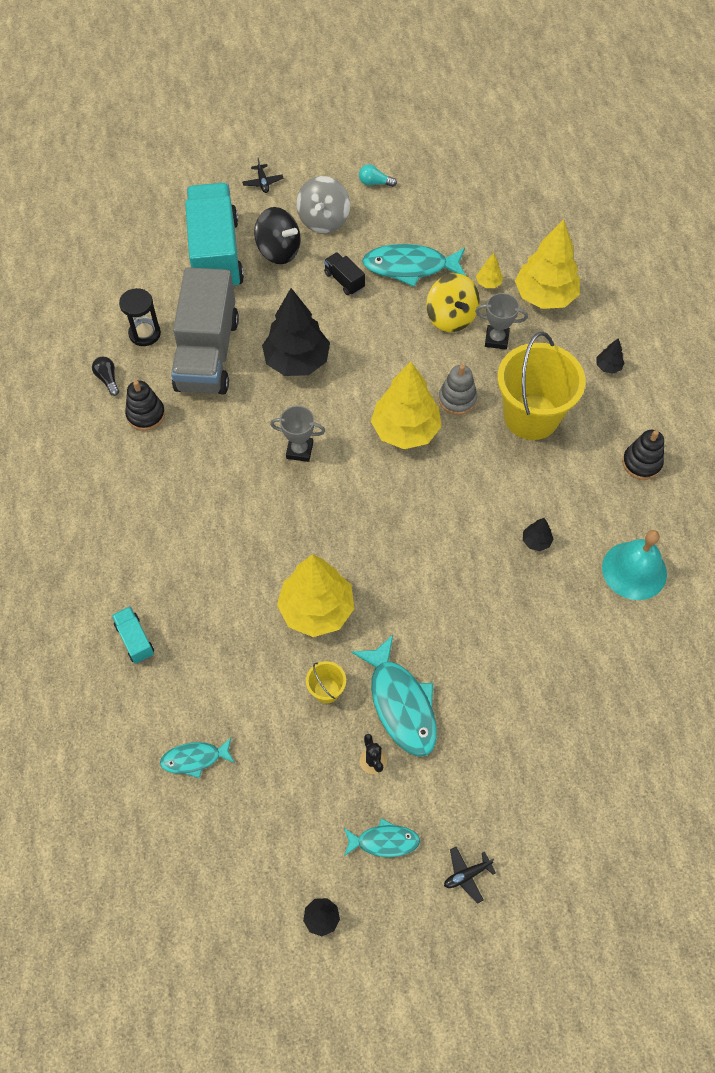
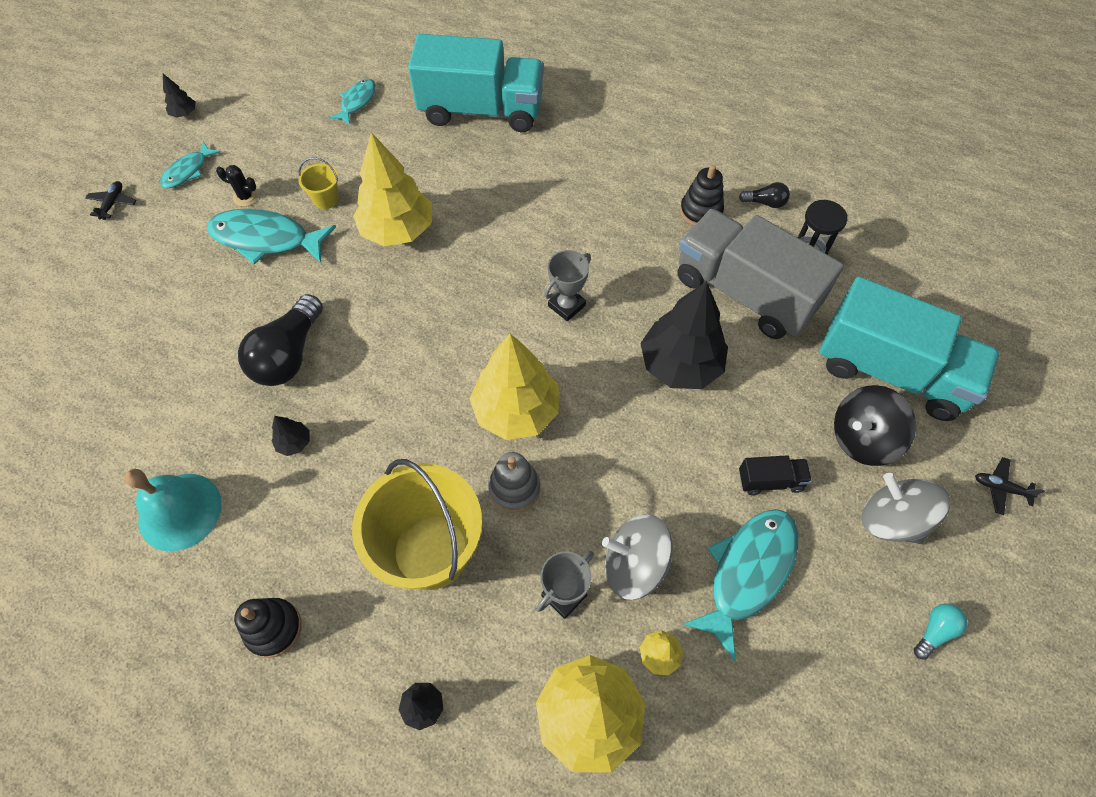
camera: 125 degrees right, 0 degrees up
turquoise truck [112,606,154,664] -> turquoise truck [408,34,544,132], size x2.47
yellow spinning top [426,273,480,332] -> grey spinning top [602,514,673,600]
none -> black light bulb [238,294,323,386]

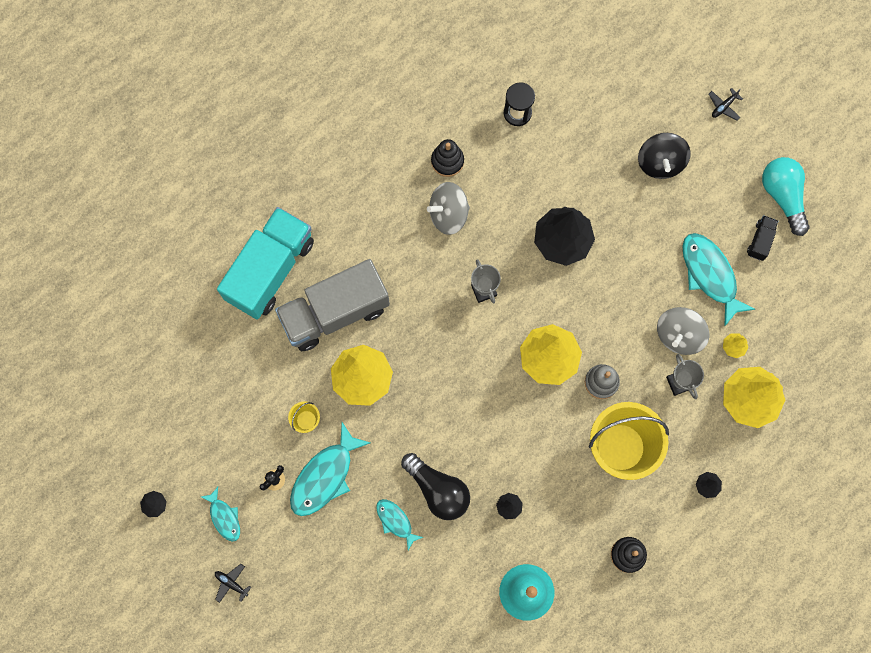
camera: 65 degrees left, 15 degrees up
turquoise fish [329,79,376,125] -> turquoise fish moved to [376,499,424,550]
grey truck [678,209,844,339] -> grey truck moved to [275,259,390,351]
black light bulb [739,182,790,208] -> none
black truck [739,455,812,495] -> black truck moved to [747,215,778,261]
turquoise truck [819,277,1000,421] -> none
grey spinning top [861,473,950,544] -> grey spinning top moved to [427,182,470,235]
turquoise light bulb [914,604,967,660] -> turquoise light bulb [762,157,810,236], size x2.10

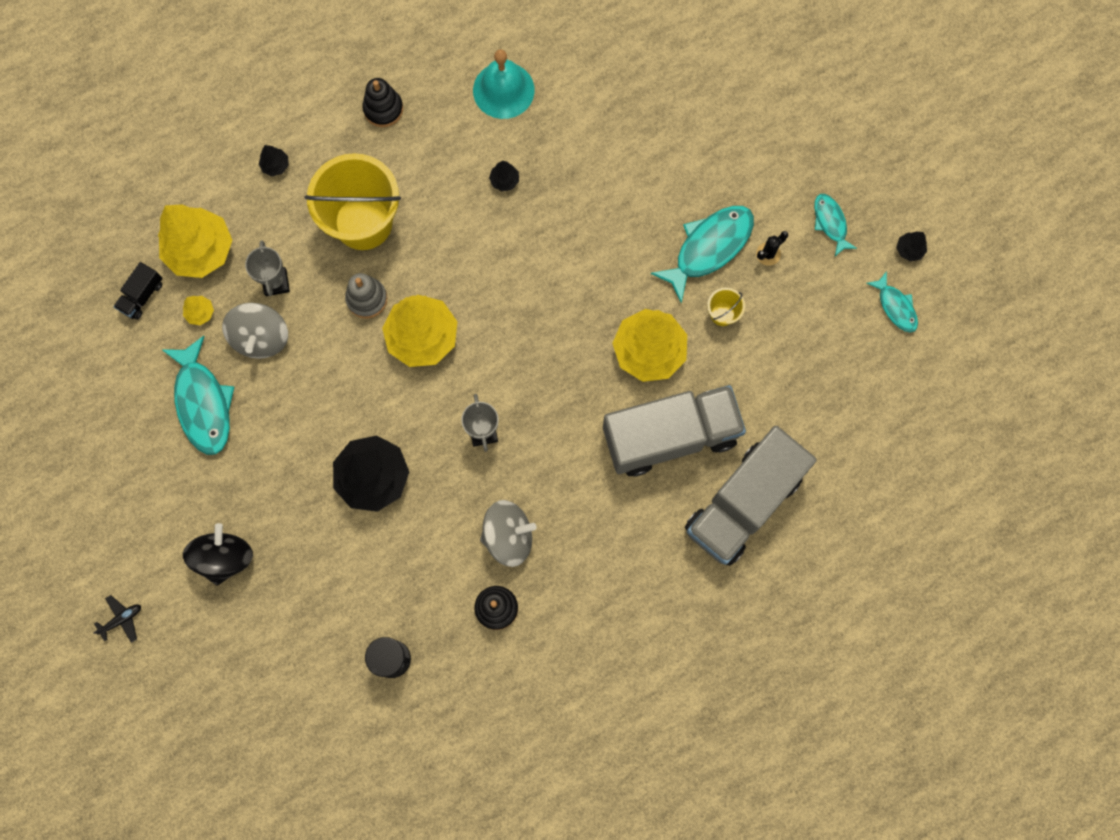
camera: 170 degrees left, 0 degrees up
black plane [215,564,251,603] -> none
turquoise truck [217,207,314,319] -> grey truck [685,426,817,566]
turquoise fish [376,499,424,550] -> turquoise fish moved to [867,271,918,333]
black light bulb [401,453,470,520] -> none
grey spinning top [657,307,709,355] -> grey spinning top turned 135 degrees clockwise [222,303,288,359]
black truck [747,215,778,261] -> black truck moved to [113,262,163,320]
turquoise light bulb [762,157,810,236] -> none

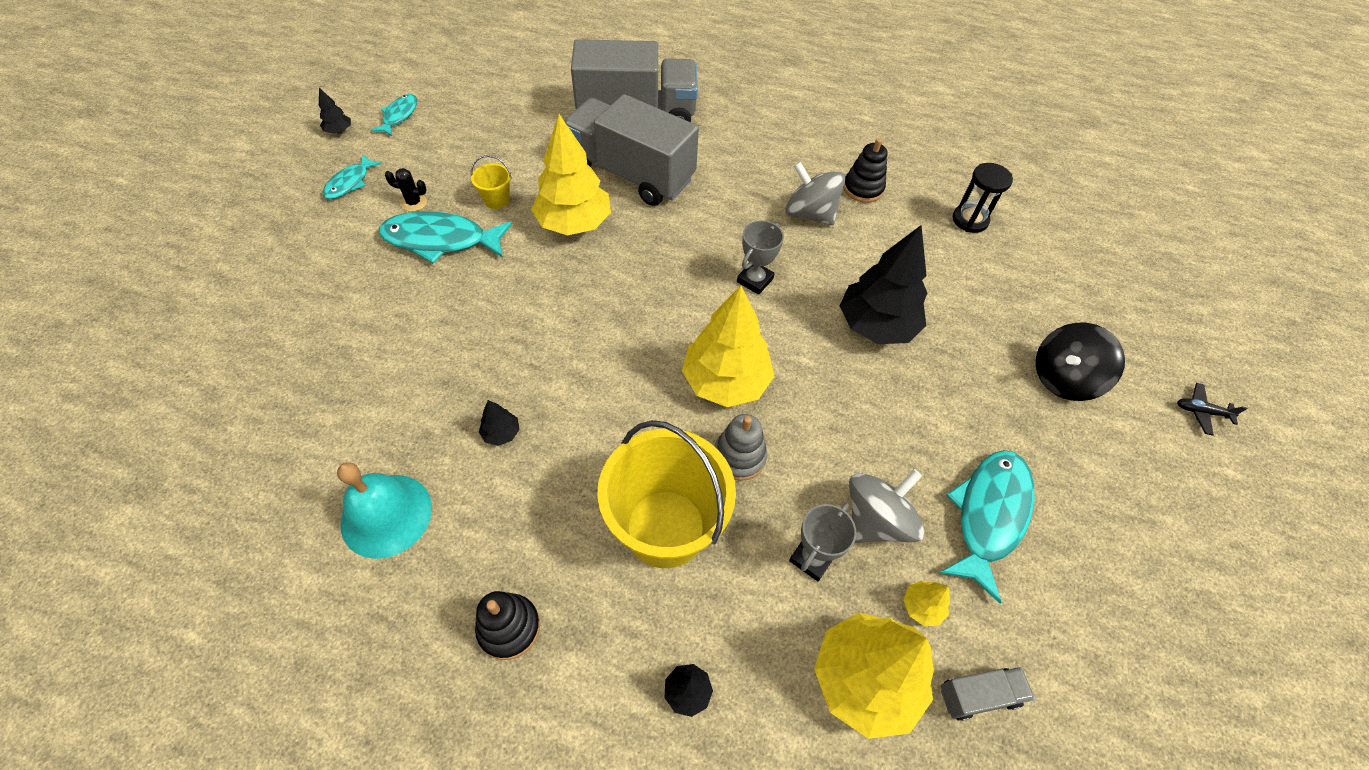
camera: 135 degrees left, 20 degrees down
black truck [113,262,163,320] -> grey truck [941,667,1035,721]

